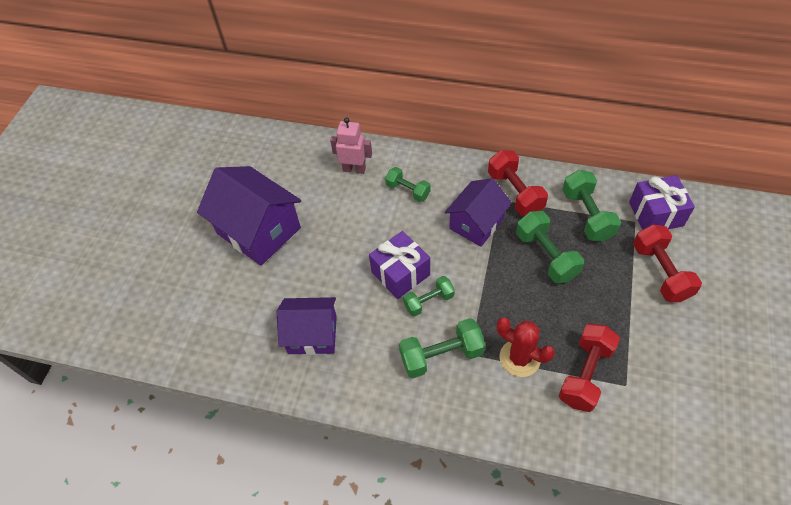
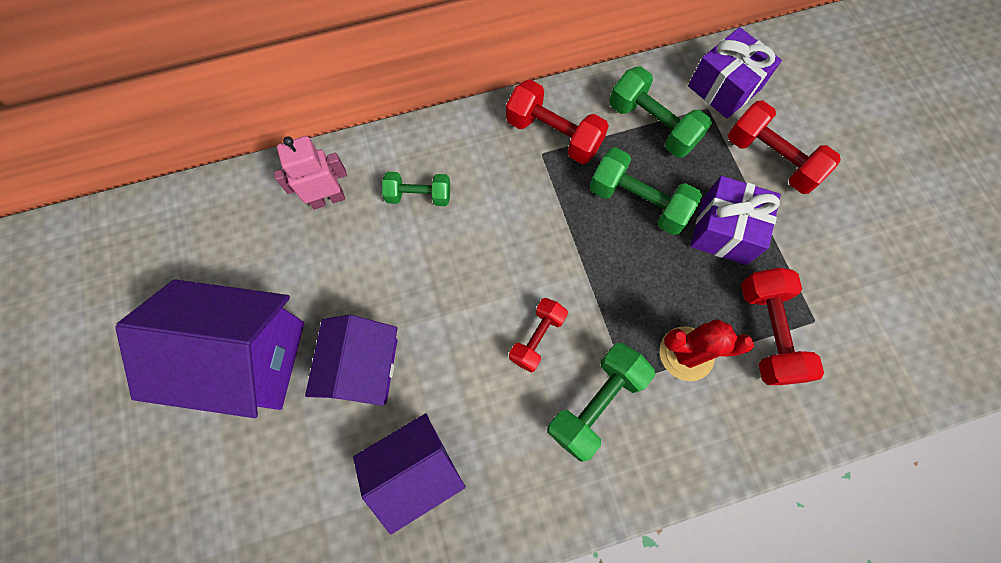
camera: 35 degrees left, 15 degrees up
purple gift [369,231,430,299] -> purple gift moved to [690,176,781,265]
green dumbbell [403,276,455,317] -> red dumbbell [509,298,568,372]
purple house [445,178,512,247] -> purple house moved to [305,315,398,406]

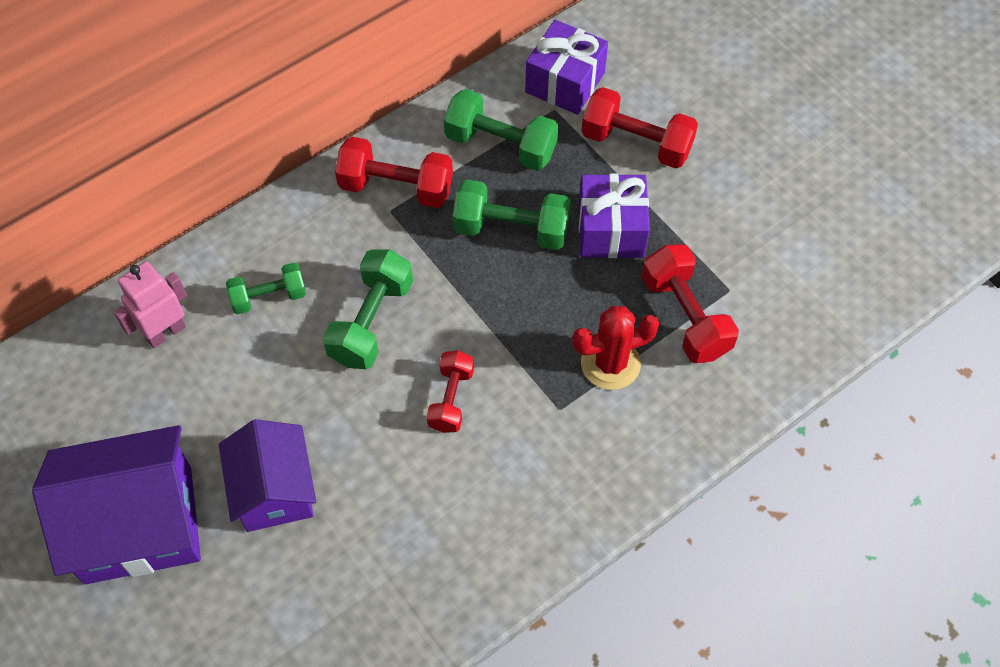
camera: 20 degrees left, 10 degrees down
purple house [353,413,466,534] -> none
green dumbbell [547,343,655,462] -> green dumbbell moved to [323,249,413,369]

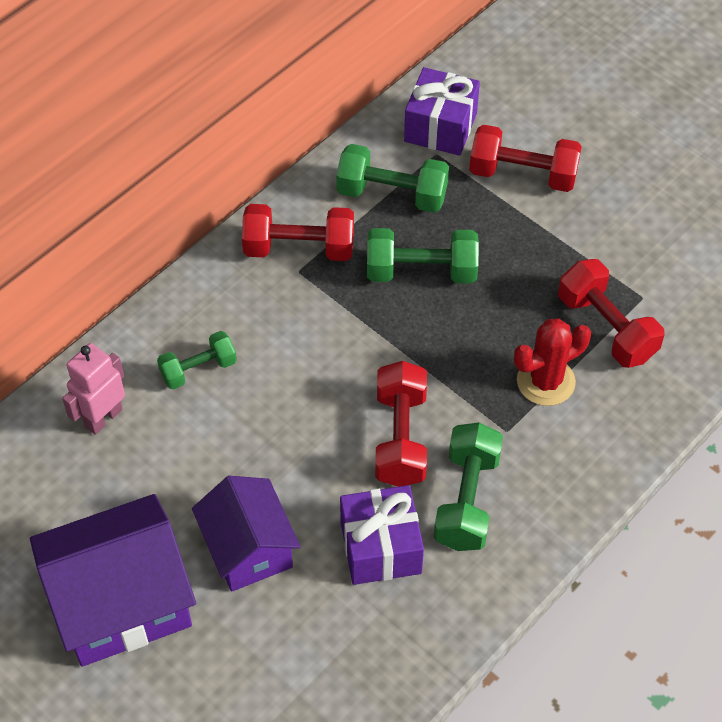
camera: 10 degrees left, 5 degrees down
green dumbbell [323,249,413,369] -> green dumbbell moved to [434,422,503,551]
red dumbbell [426,351,474,433] -> red dumbbell [375,361,427,487], size x1.55
purple gift [579,174,650,258] -> purple gift moved to [340,485,424,585]

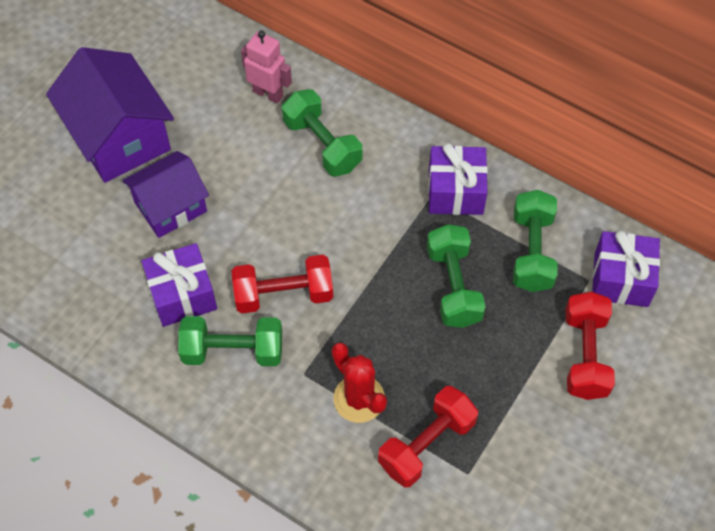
camera: 80 degrees right, 5 degrees up
green dumbbell [157,331,237,389] -> green dumbbell [282,89,362,177], size x1.55
red dumbbell [242,204,354,261] -> purple gift [428,143,488,215]

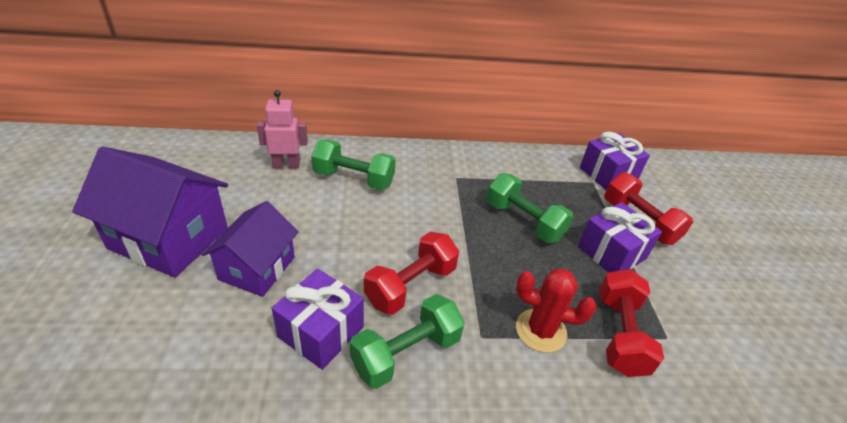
camera: 40 degrees left, 20 degrees down
purple gift [428,143,488,215] -> purple gift moved to [578,202,662,273]
green dumbbell [513,190,558,292] -> none

